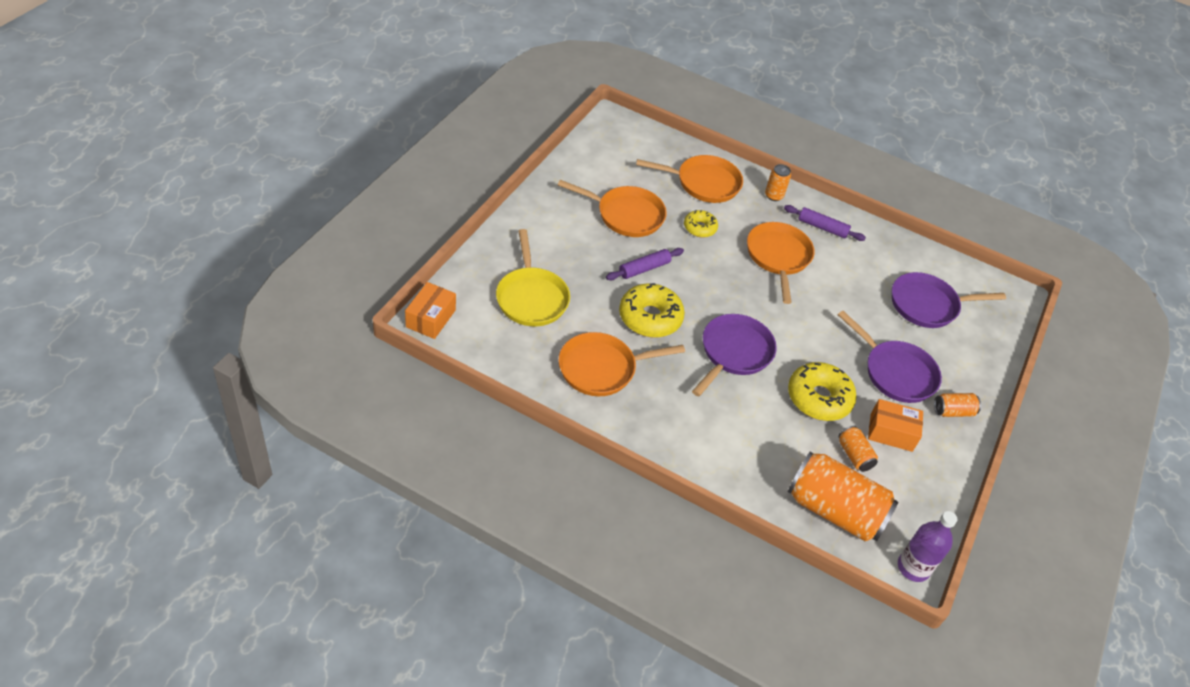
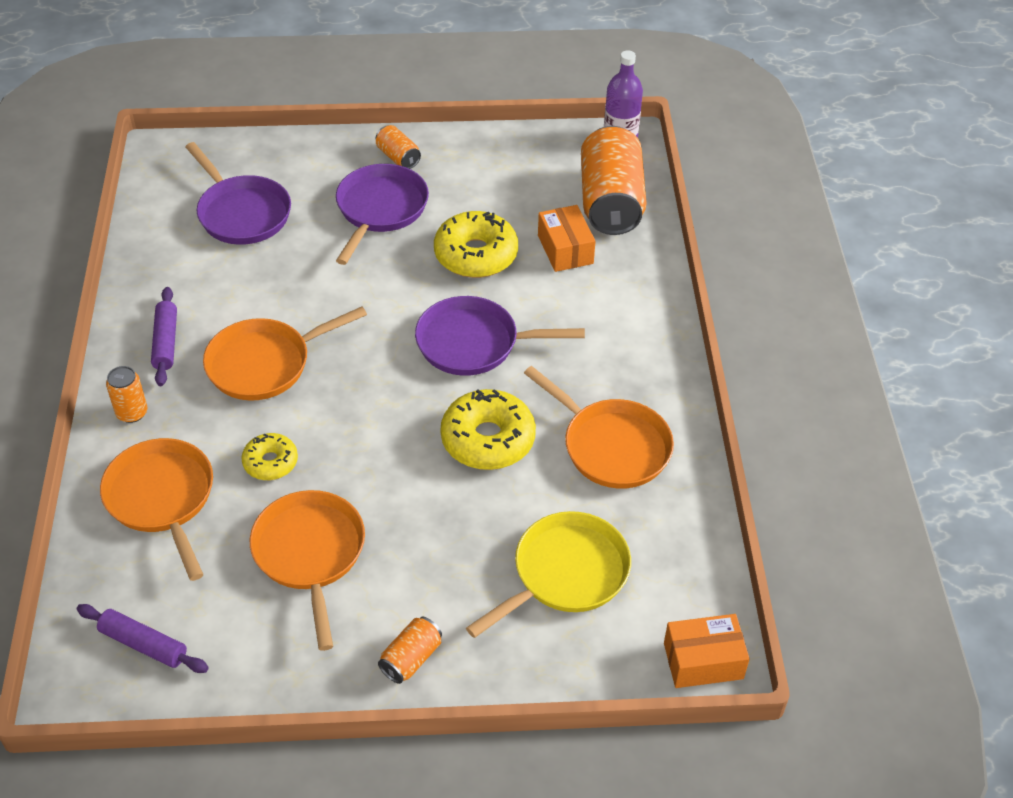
camera: 115 degrees left, 0 degrees up
purple rolling pin [606,248,684,280] -> purple rolling pin moved to [77,604,209,673]
orange can [838,426,878,472] -> orange can moved to [378,617,442,684]
orange box [868,399,923,452] -> orange box moved to [538,205,596,272]

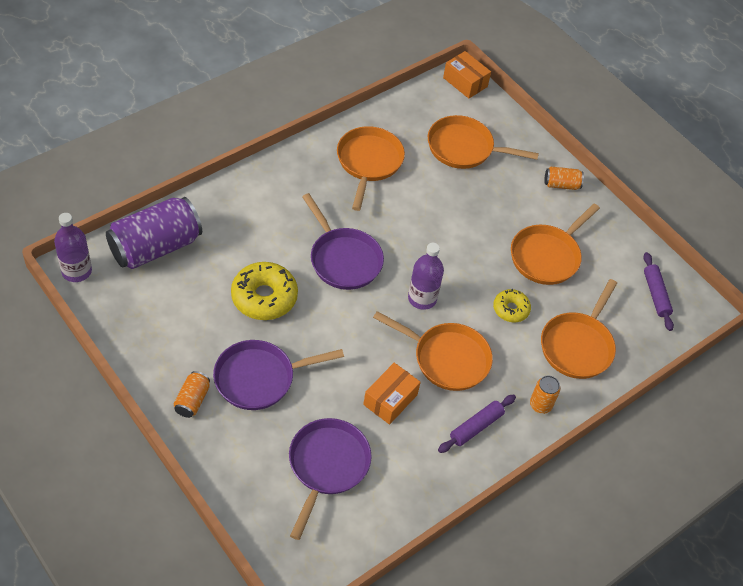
camera: 130 degrees left, 5 degrees up
yellow donut [440,389,536,470] -> none
yellow pan [466,511,631,638] -> orange pan [428,115,539,169]
orange box [538,205,596,272] -> orange box moved to [363,363,421,425]
orange can [581,126,647,235] -> purple can [106,197,202,269]
none -> purple bottle [408,243,444,310]

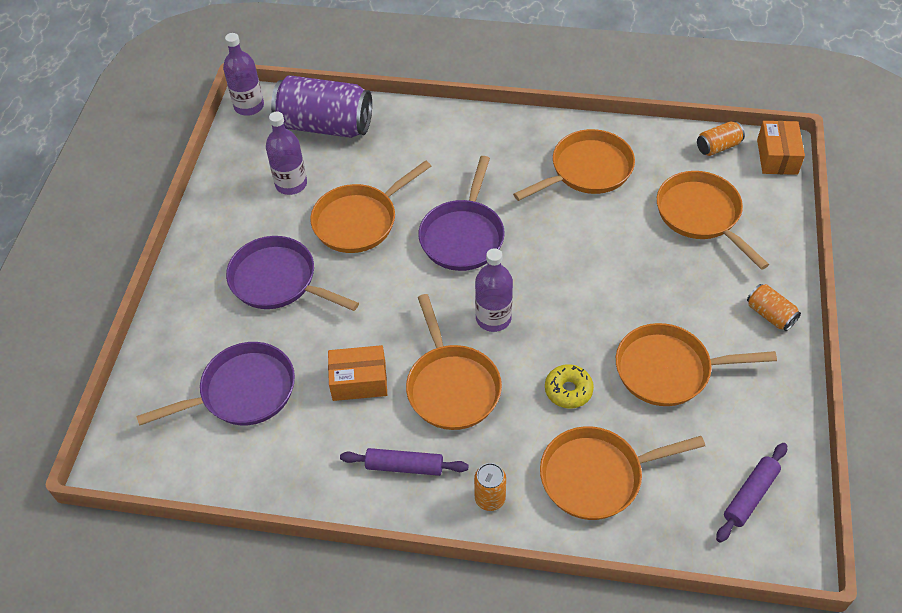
camera: 55 degrees right, 0 degrees up
orange can [174,371,210,418] -> orange can moved to [697,121,745,156]
yellow donut [231,262,298,320] -> orange pan [310,160,431,253]
none -> purple bottle [266,112,307,195]

